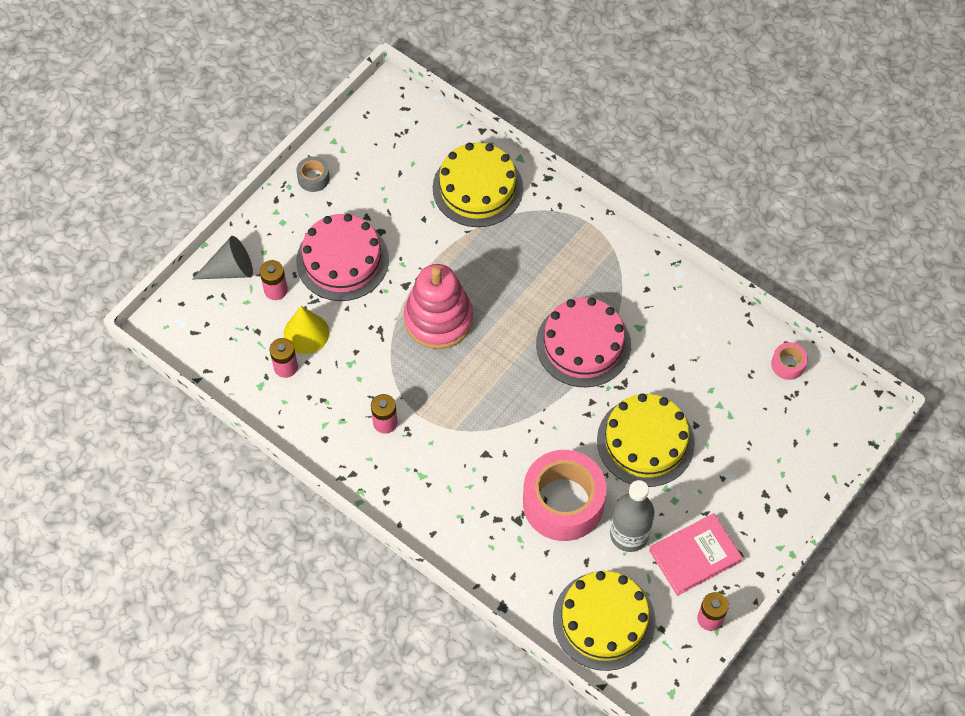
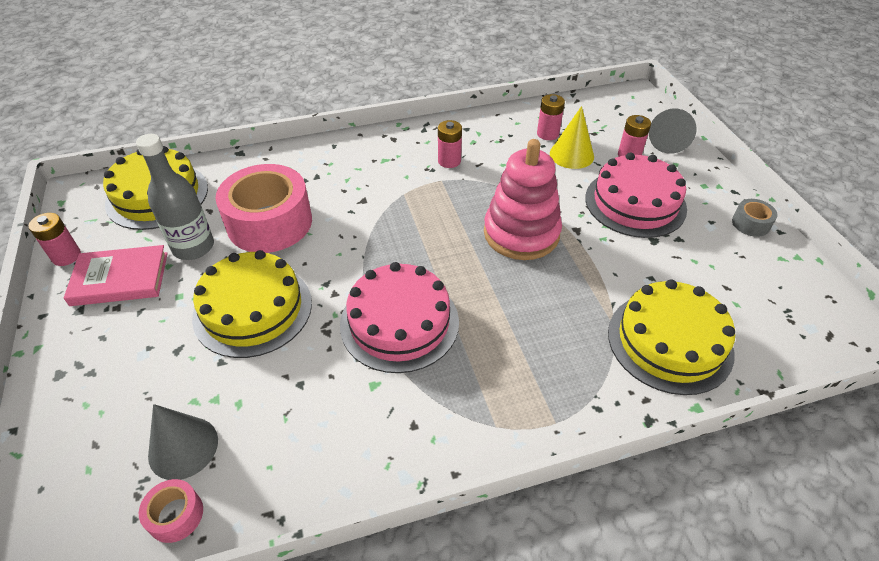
camera: 125 degrees right, 15 degrees down
pink book [649,513,743,596] -> pink book turned 75 degrees clockwise [64,245,168,306]
none -> grey cone [148,404,218,480]

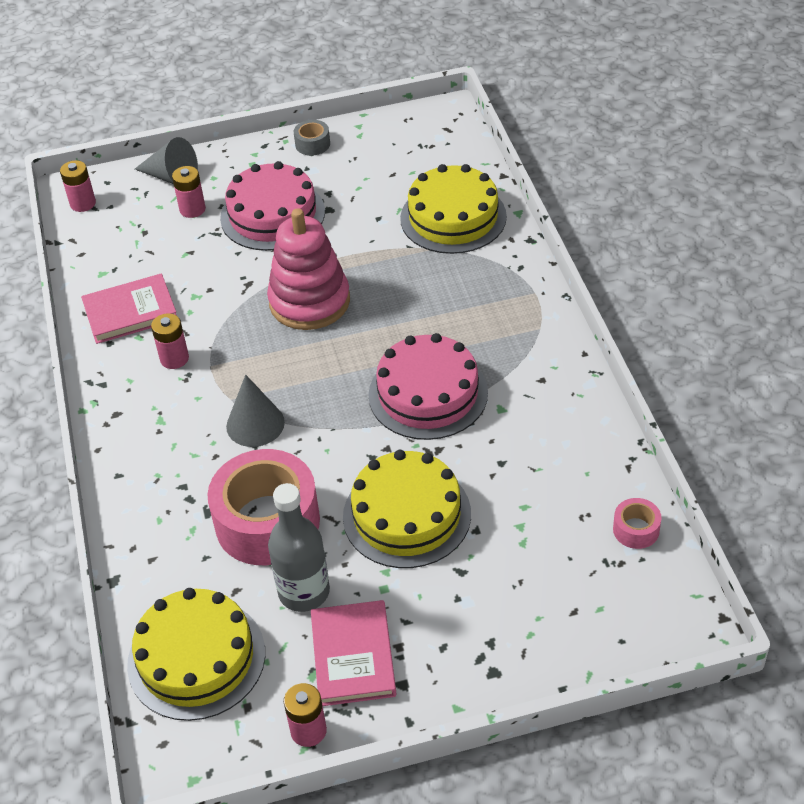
camera: 85 degrees left, 0 degrees up
grey cone [148,404,218,480] -> grey cone moved to [226,374,285,447]
pink battery [537,94,565,140] -> pink battery moved to [60,160,96,212]
yellow cone [550,106,594,169] -> none
none -> pink book [81,274,177,344]

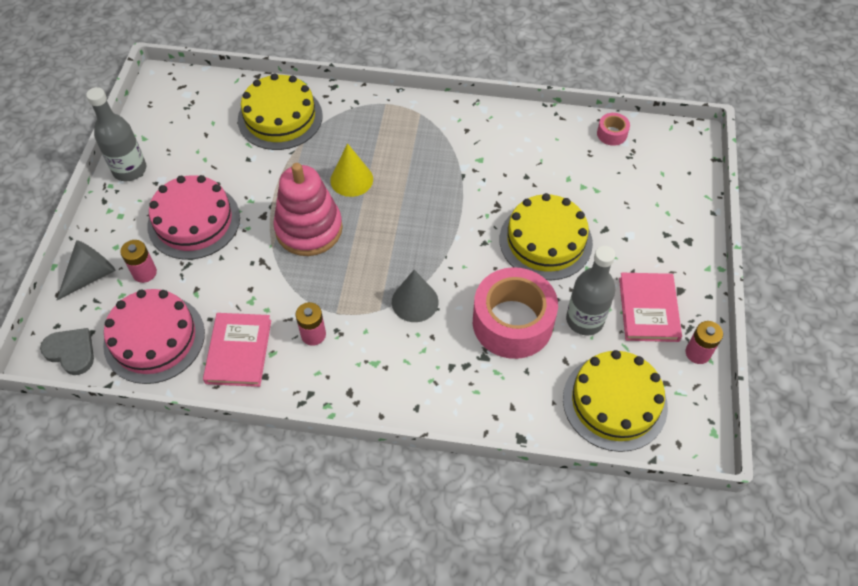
camera: 70 degrees left, 10 degrees up
pink battery [60,160,96,212] -> grey heart [40,328,94,375]
grey tape [294,120,330,156] -> grey bottle [86,87,146,181]
pink book [311,600,396,706] -> pink book turned 75 degrees clockwise [619,273,682,342]
pink cake [368,333,488,440] -> pink cake moved to [103,289,205,384]
none -> yellow cone [330,143,373,197]

